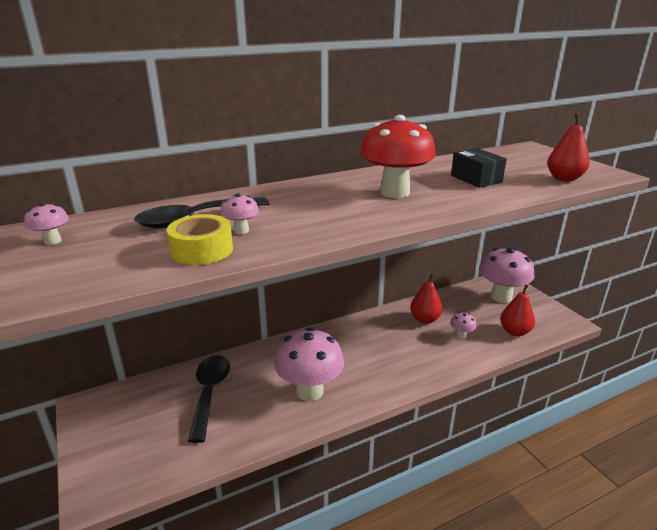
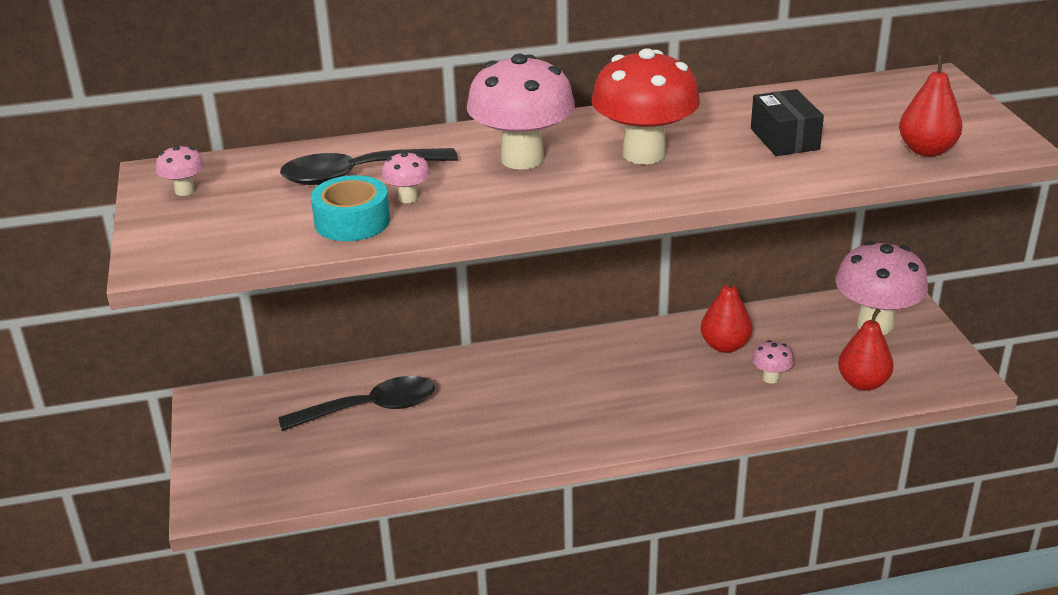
camera: 15 degrees right, 5 degrees up
yellow tape [167,214,233,265] -> turquoise tape [311,175,390,241]
black spoon [188,355,230,443] -> black spoon turned 60 degrees clockwise [278,376,435,431]
pink mushroom [274,327,344,401] -> pink mushroom moved to [467,54,575,170]

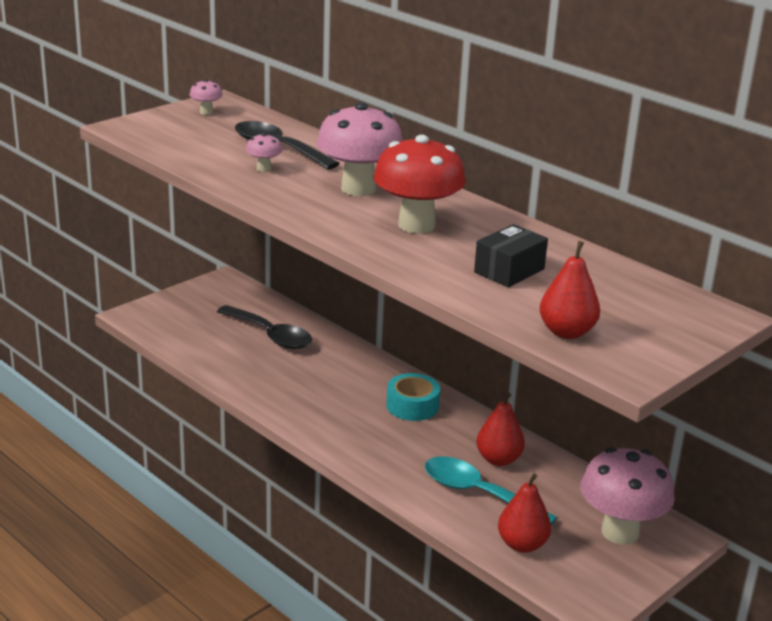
camera: 55 degrees right, 5 degrees down
turquoise tape [311,175,390,241] -> turquoise tape moved to [386,373,440,421]
pink mushroom [752,340,794,383] -> turquoise spoon [425,456,557,525]

